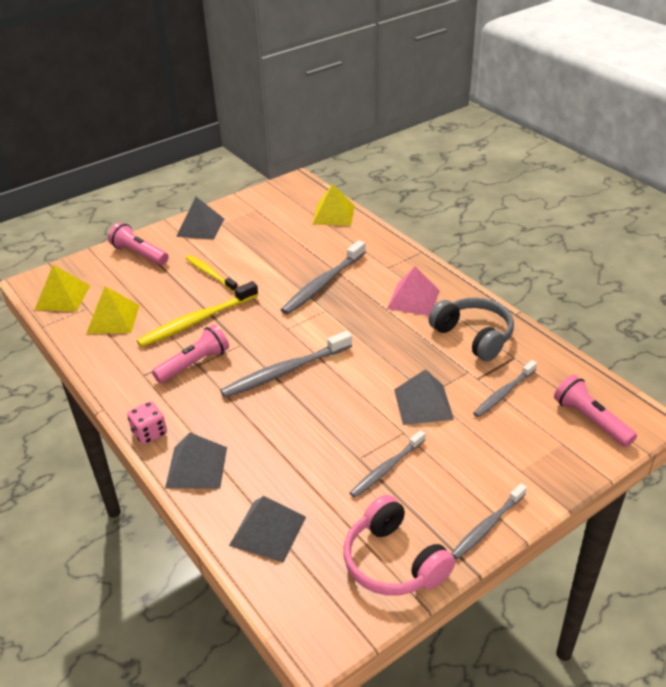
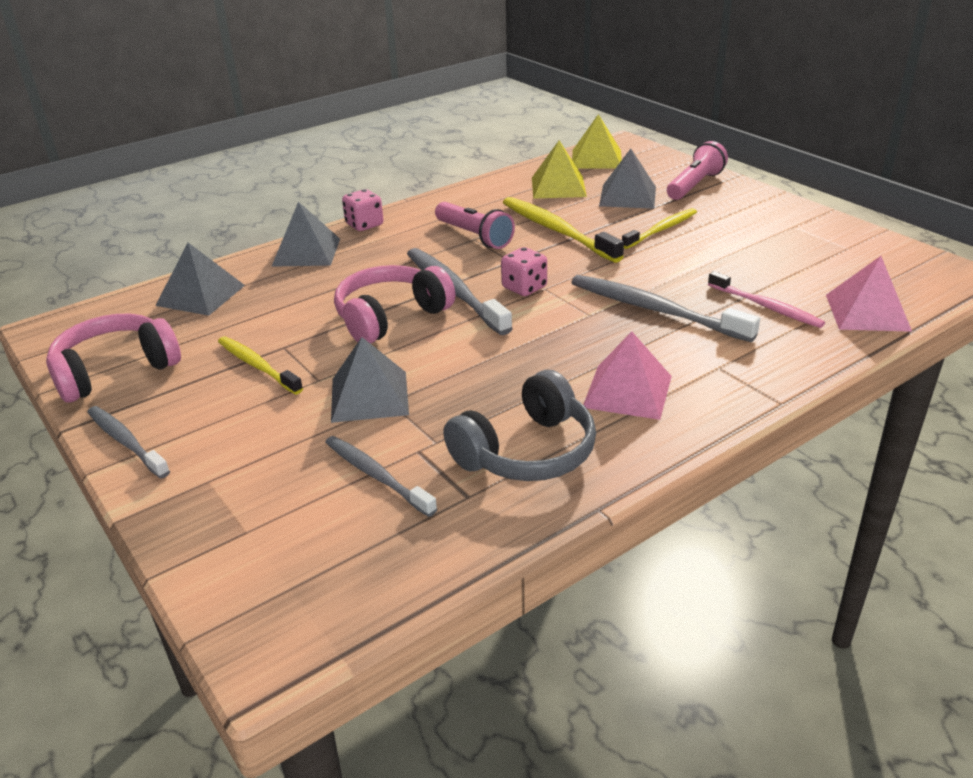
camera: 90 degrees right, 5 degrees down
grey pyramid [176,197,224,240] -> grey pyramid moved to [599,149,656,209]
yellow pyramid [313,184,354,226] -> pink pyramid [826,256,912,332]
grey toothbrush [350,430,425,498] -> yellow toothbrush [218,337,303,395]
pink flashlight [554,375,637,447] -> none
none -> pink headphones [334,265,455,344]
none -> pink dice [501,247,547,296]
none -> pink toothbrush [708,271,825,328]

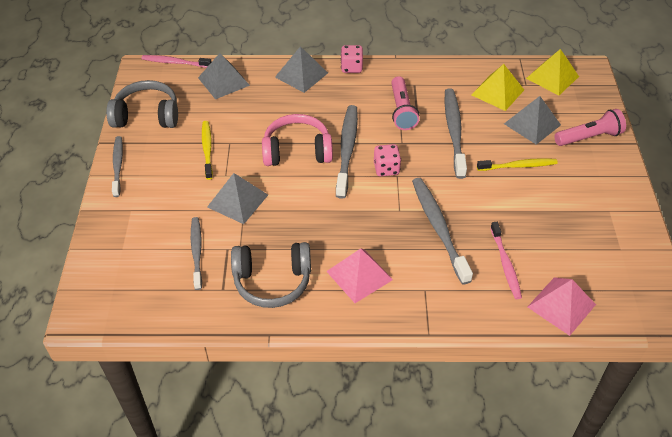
camera: 35 degrees right, 15 degrees up
pink headphones [46,314,181,402] -> grey headphones [106,80,178,128]
yellow toothbrush [503,197,624,263] -> grey toothbrush [444,89,467,179]
none -> pink toothbrush [142,55,212,68]

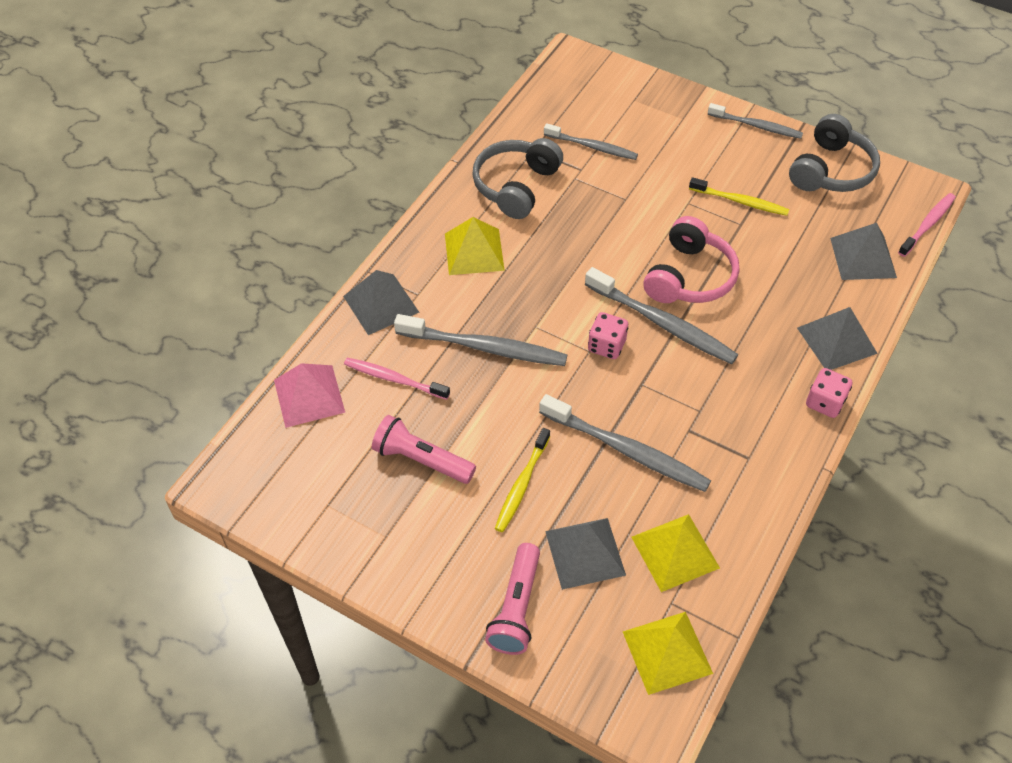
camera: 120 degrees right, 5 degrees up
grey pyramid [207,173,268,224] -> grey pyramid moved to [343,270,419,335]
pink pyramid [326,248,393,303] -> yellow pyramid [445,217,505,275]
pink flashlight [391,76,419,130] -> pink flashlight moved to [372,415,476,484]

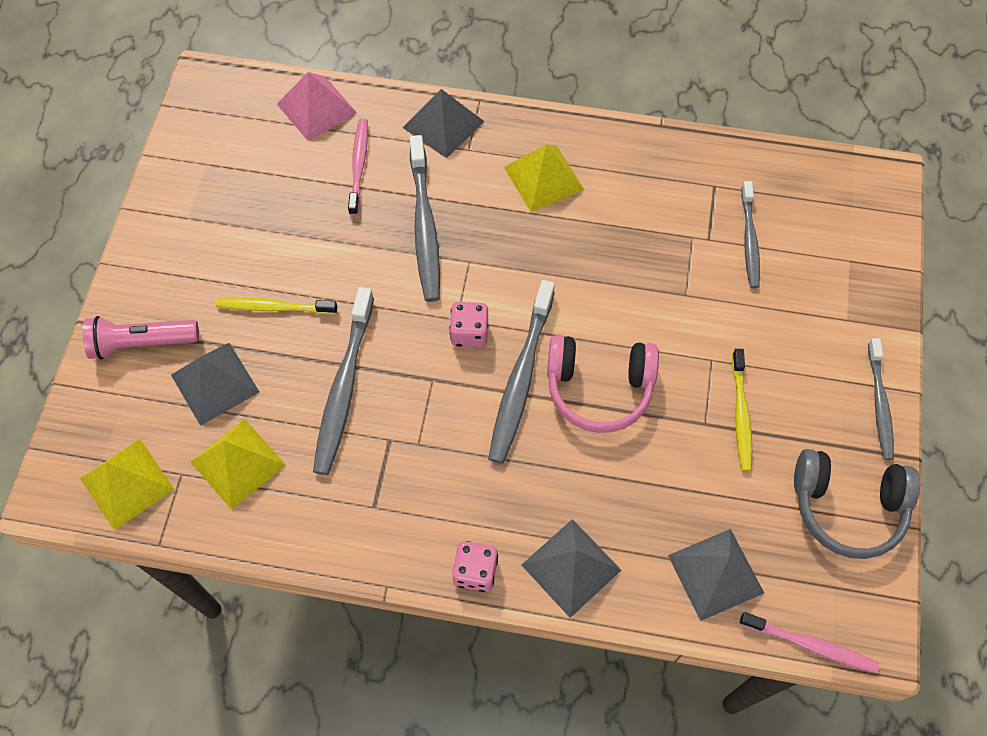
camera: 70 degrees right, 10 degrees up
pink flashlight [372,415,476,484] -> none
grey headphones [472,138,563,219] -> none

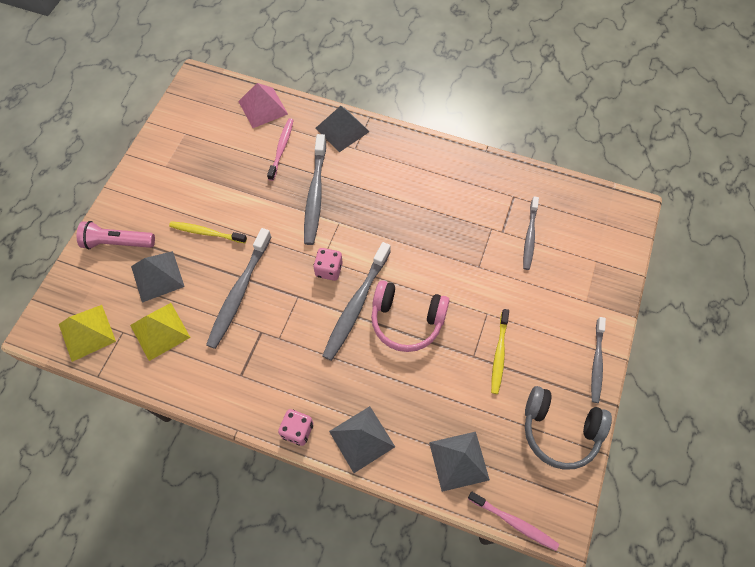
camera: 10 degrees right, 0 degrees up
yellow pyramid [504,144,584,212] -> none

